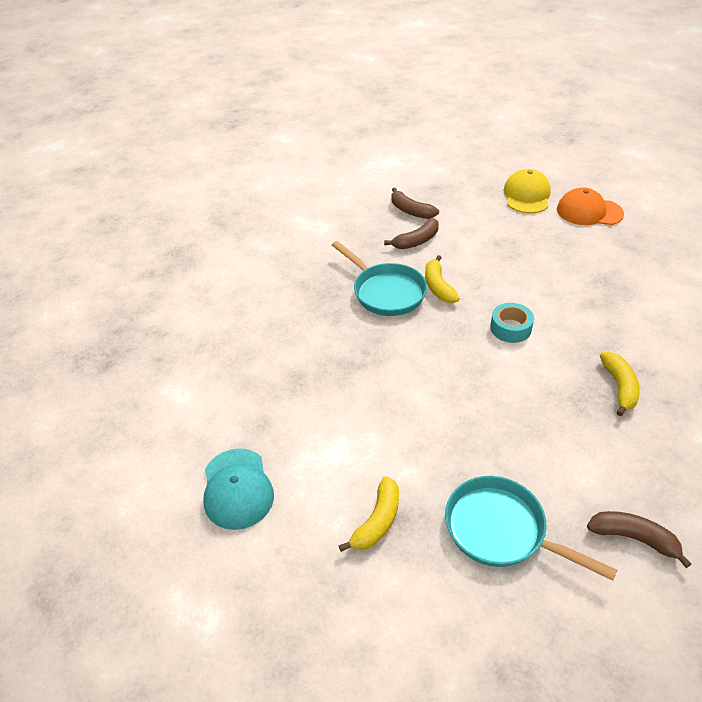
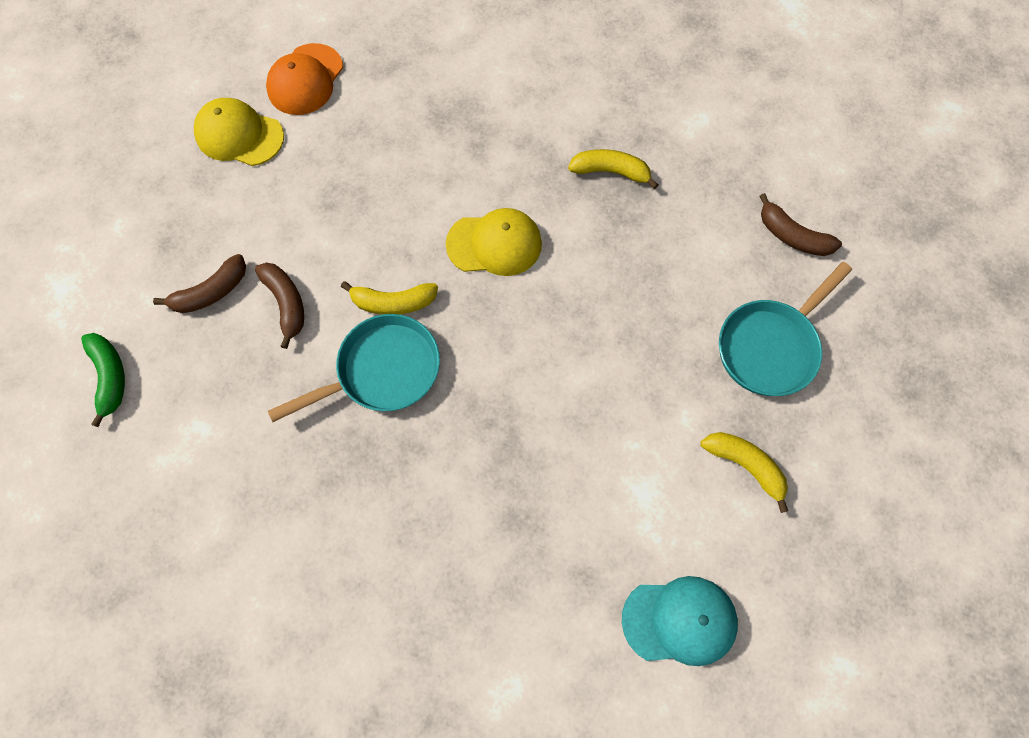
camera: 80 degrees left, 25 degrees up
turquoise tape [490,303,534,343] -> yellow cap [445,208,542,276]
brown banana [587,511,691,568] -> brown banana turned 90 degrees counterclockwise [759,193,842,256]
none -> green banana [81,333,125,427]

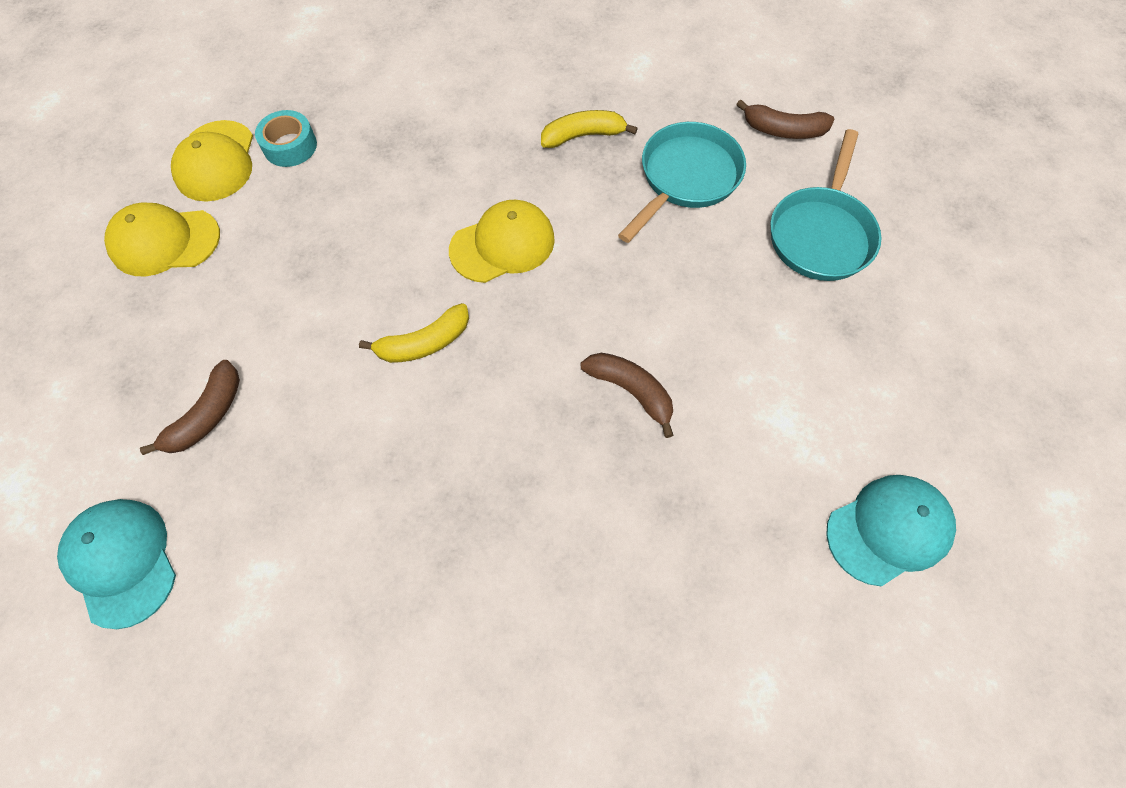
camera: 25 degrees left, 5 degrees down
green banana [81,333,125,427] -> turquoise cap [57,499,176,629]
brown banana [255,262,304,349] -> brown banana moved to [581,353,673,438]
orange cap [266,43,343,115] -> yellow cap [171,120,253,202]
turquoise pan [268,314,440,422] -> turquoise pan moved to [618,122,746,243]
yellow banana [700,432,788,513] -> none
none -> turquoise tape [255,110,317,167]

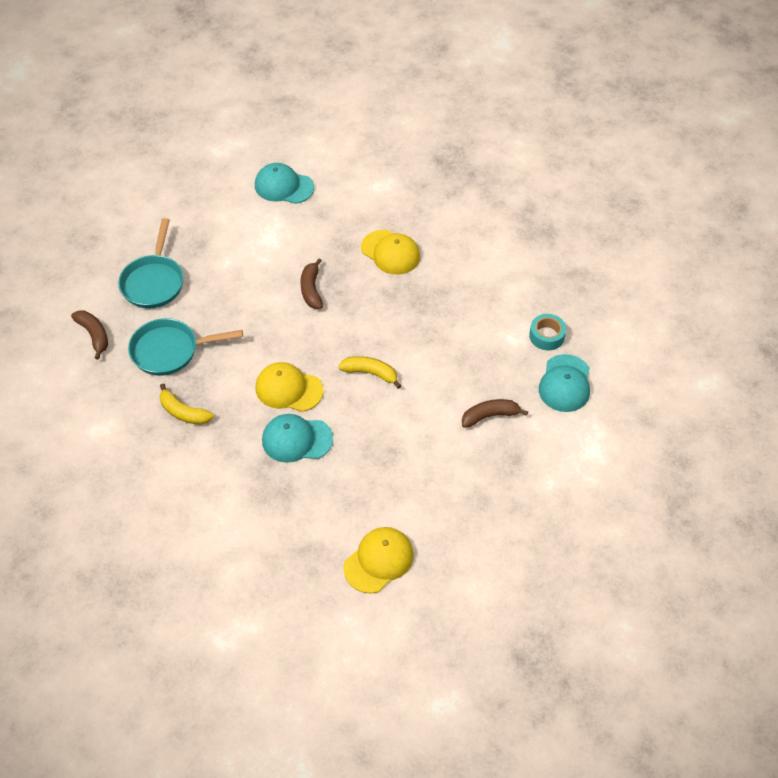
camera: 135 degrees left, 10 degrees down
yellow cap [104,202,220,277] -> yellow cap moved to [361,230,420,275]
turquoise tape [255,110,317,167] -> turquoise tape moved to [529,314,566,351]
turquoise pan [770,129,881,281] -> turquoise pan turned 120 degrees clockwise [118,218,184,308]
none -> turquoise cap [262,414,333,463]

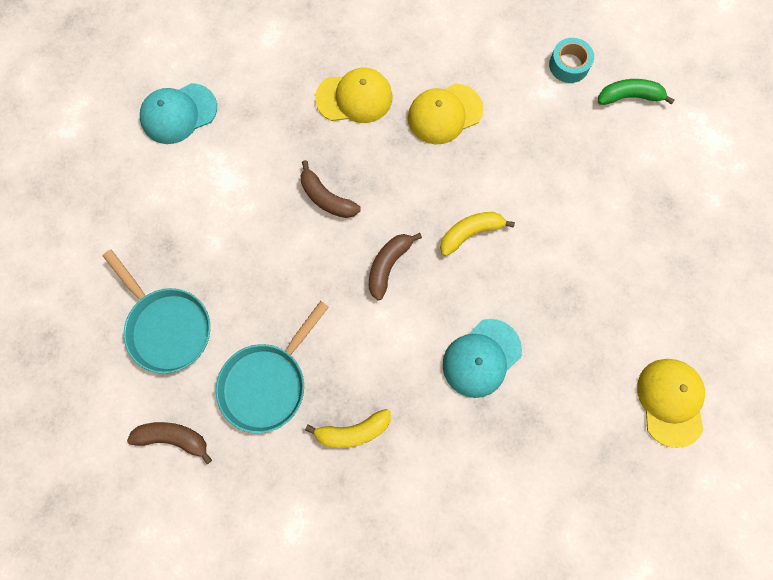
camera: 45 degrees left, 20 degrees up
yellow cap [256,362,323,412] -> yellow cap moved to [408,83,483,144]
brown banana [462,399,528,428] -> brown banana moved to [369,233,422,300]
turquoise cap [539,354,590,412] -> green banana [598,79,674,105]

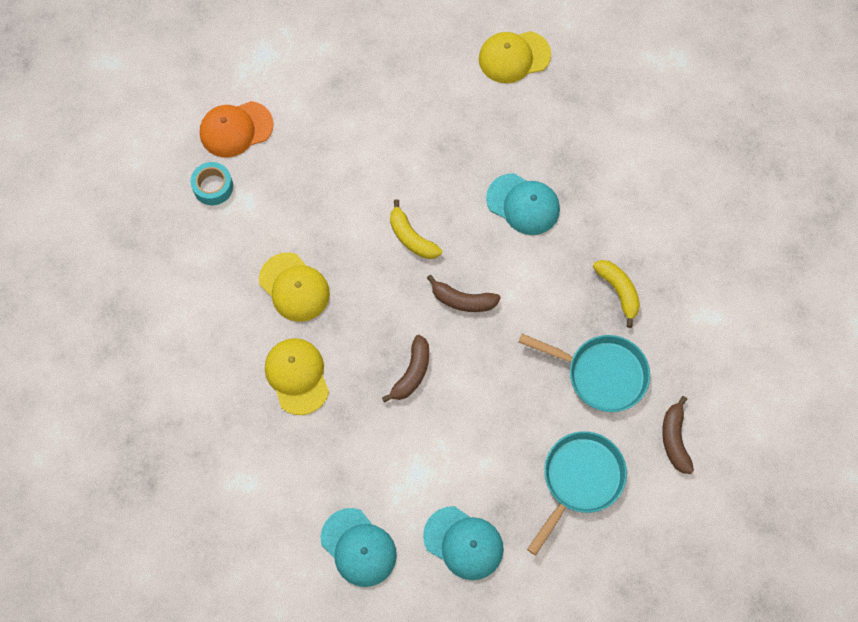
camera: 105 degrees left, 5 degrees down
green banana [598,79,674,105] -> orange cap [200,101,274,157]
none -> turquoise cap [423,506,504,580]

